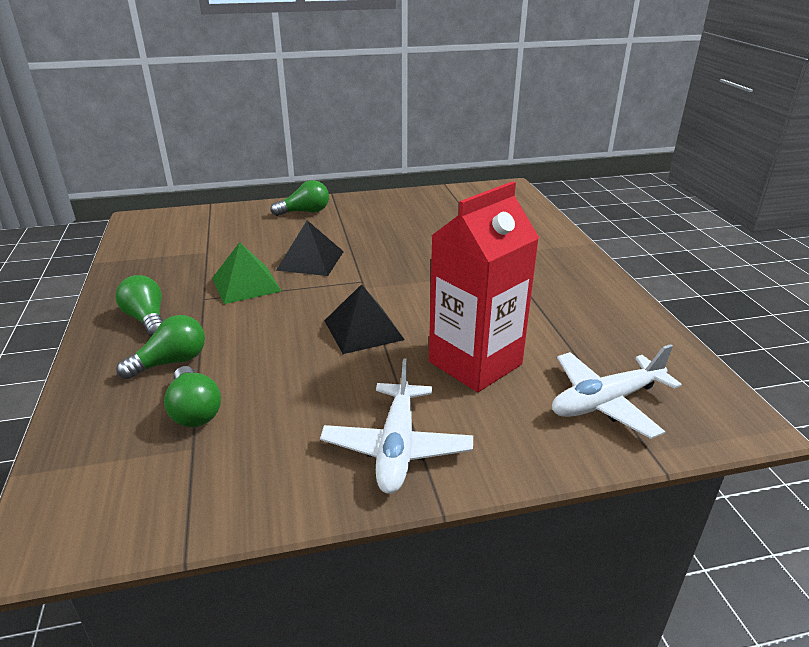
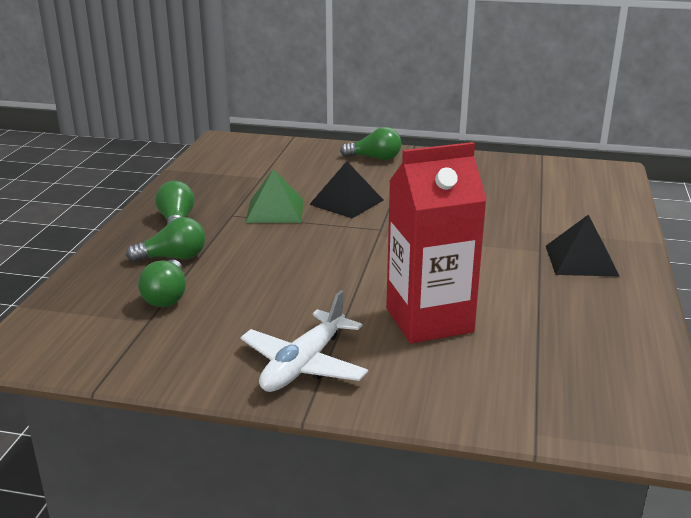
camera: 25 degrees right, 5 degrees down
black pyramid [324,284,405,354] -> black pyramid moved to [546,215,619,276]
white plane [552,344,682,439] -> none

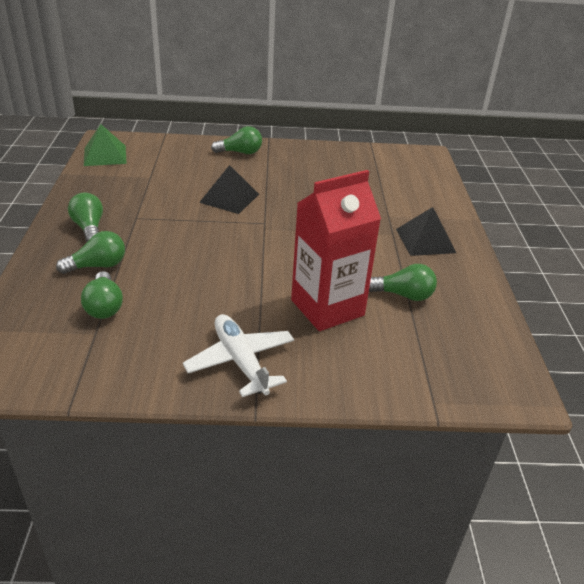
camera: 15 degrees left, 10 degrees up
white plane [241,290,368,392] -> white plane turned 135 degrees clockwise [183,314,294,397]
green pyramid [245,169,304,223] -> green pyramid moved to [84,124,127,166]
none -> green light bulb [369,264,437,301]

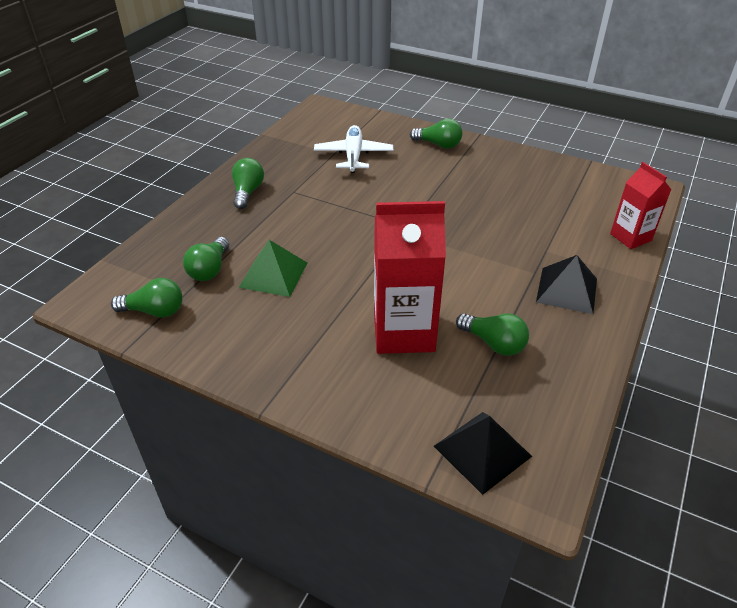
camera: 30 degrees right, 5 degrees up
green light bulb [56,231,125,274] -> green light bulb moved to [111,278,183,318]
green pyramid [84,124,127,166] -> green pyramid moved to [238,240,307,297]
white plane [183,314,294,397] -> white plane moved to [314,125,393,173]
black pyramid [199,165,259,214] -> black pyramid moved to [434,412,532,495]
none -> red carton [610,162,671,249]

